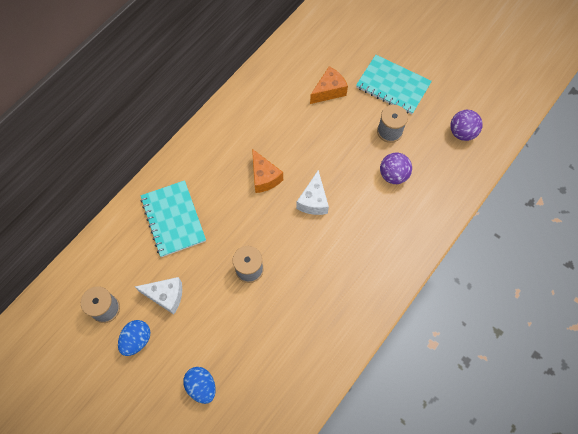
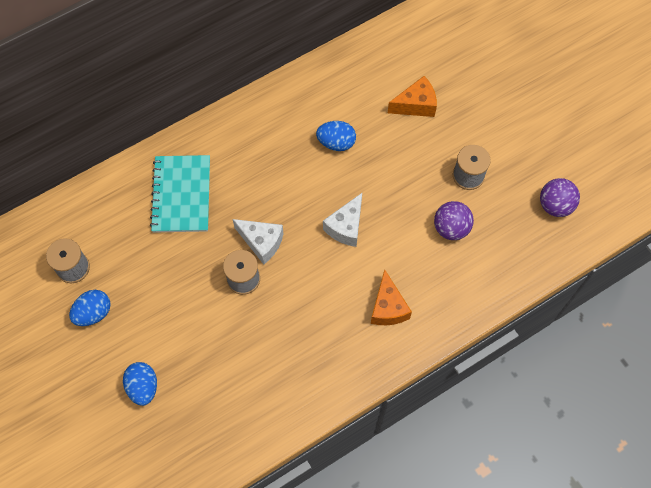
camera: 20 degrees right, 0 degrees up
white cheese [135,277,182,314] -> white cheese moved to [233,219,284,264]
orange cheese [252,149,283,193] -> orange cheese moved to [371,269,412,325]
turquoise notebook [356,55,432,114] -> none
none -> blue egg [316,121,356,151]

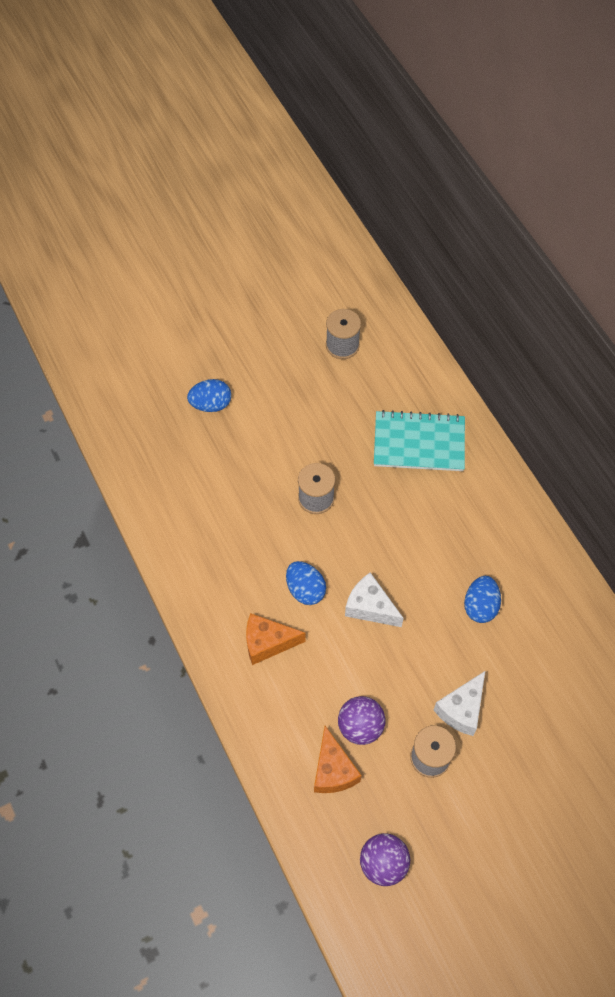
camera: 95 degrees right, 5 degrees down
blue egg [69,290,111,326] -> blue egg moved to [286,561,326,605]
white cheese [233,219,284,264] -> white cheese moved to [434,671,485,736]
orange cheese [388,76,437,117] -> orange cheese moved to [314,726,362,793]

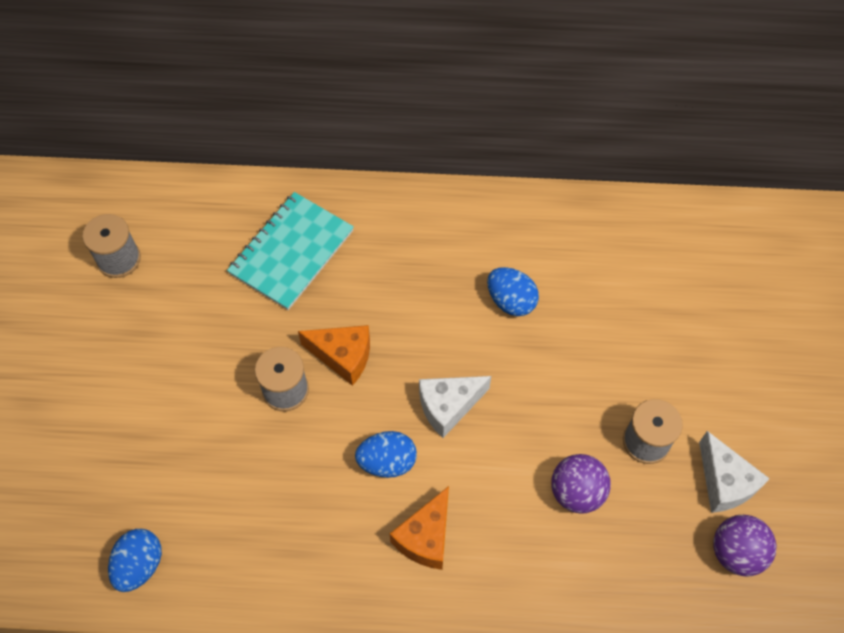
camera: 60 degrees left, 0 degrees up
blue egg [187,379,231,412] -> blue egg moved to [108,529,162,592]
orange cheese [314,726,362,793] -> orange cheese moved to [298,325,370,386]
white cheese [434,671,485,736] -> white cheese moved to [699,431,770,513]

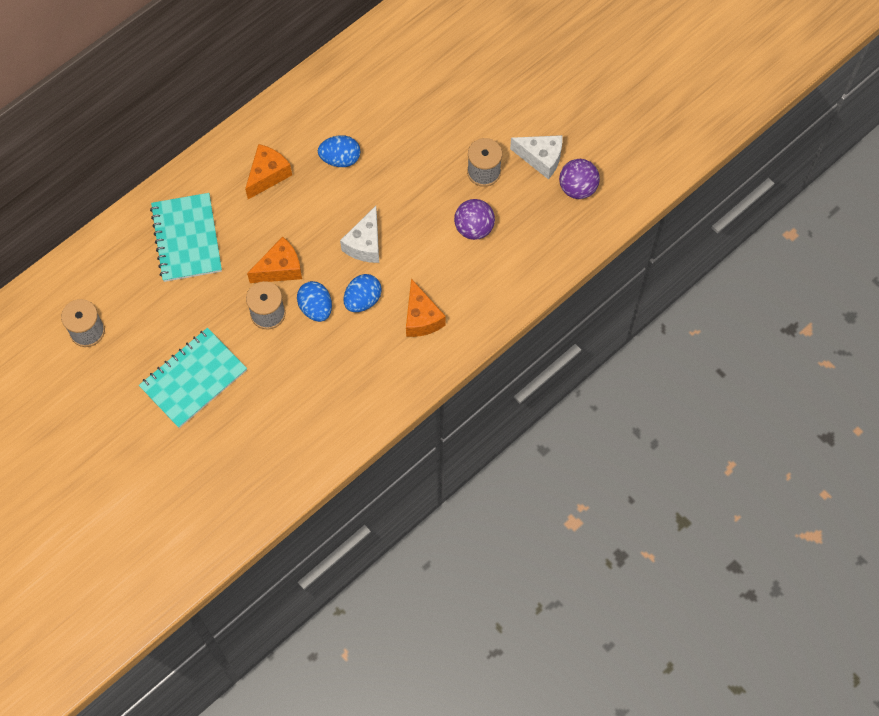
camera: 45 degrees left, 5 degrees up
blue egg [108,529,162,592] -> blue egg moved to [297,281,332,322]
none -> turquoise notebook [139,328,247,428]
none -> orange cheese [245,144,292,199]

